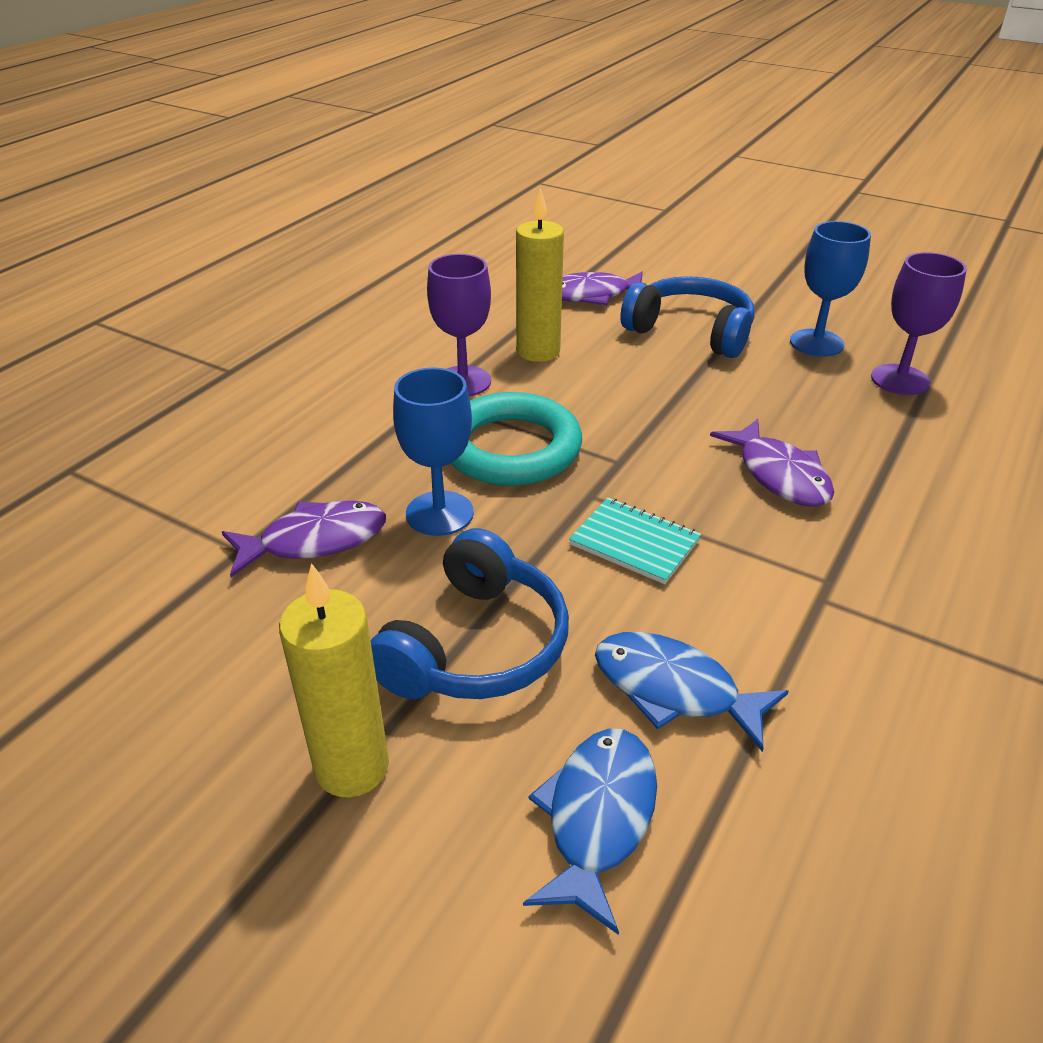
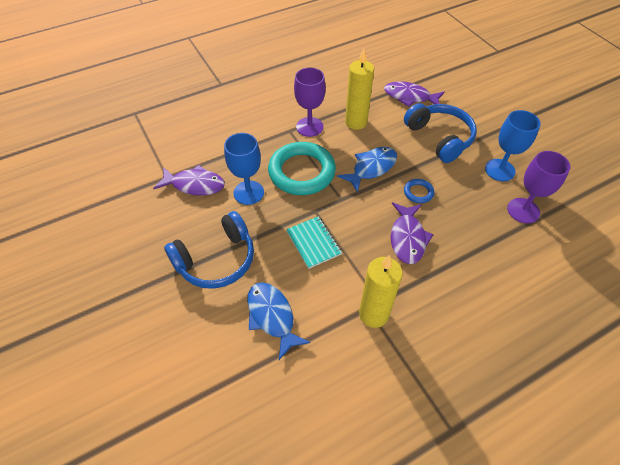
camera: 30 degrees right, 15 degrees up
yellow candle [279,563,389,797] -> yellow candle moved to [359,255,403,328]
blue fish [523,729,657,935] -> blue fish moved to [337,147,397,193]
none -> blue ring [404,179,434,203]

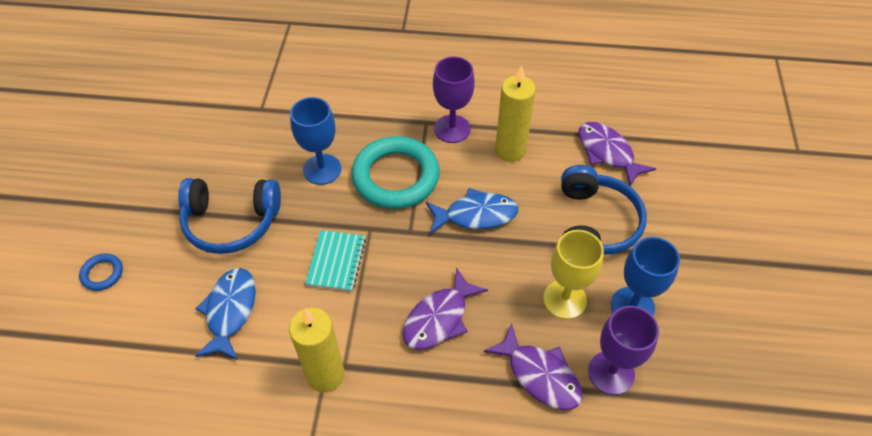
camera: 35 degrees right, 0 degrees up
purple fish [153,165,225,196] -> purple fish moved to [483,323,582,410]
blue ring [404,179,434,203] -> blue ring moved to [79,253,123,291]
none -> yellow goblet [543,230,604,319]

